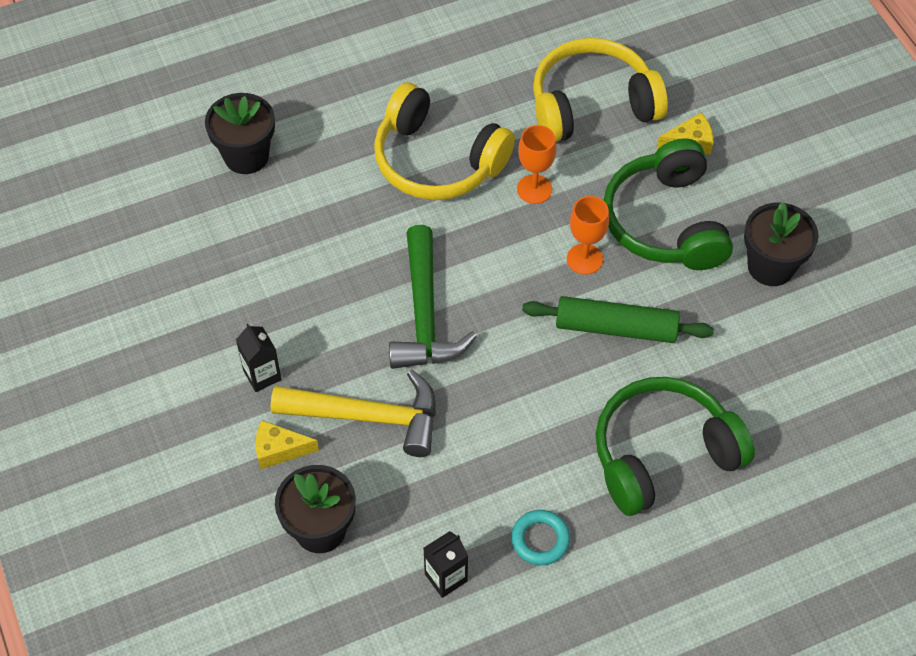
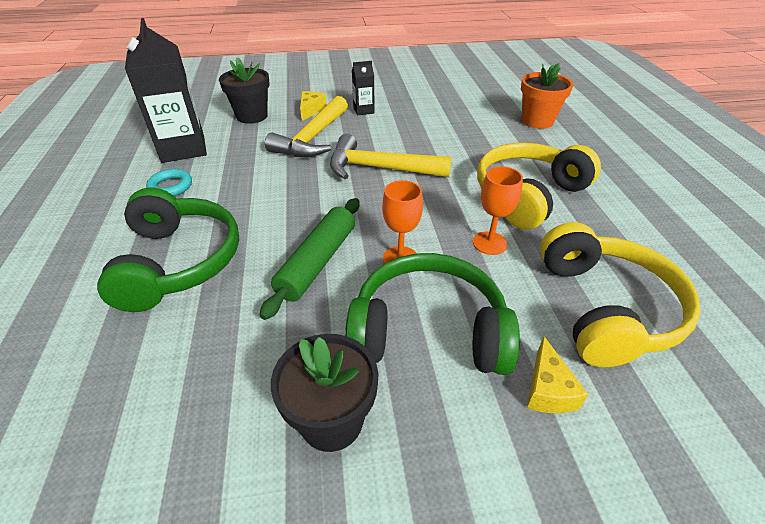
camera: 105 degrees right, 15 degrees down
black flower pot [205,93,275,174] -> orange flower pot [521,63,573,129]
green hammer [389,225,477,369] -> yellow hammer [330,134,452,179]
black carton [424,531,468,598] -> black carton [125,18,207,163], size x2.11

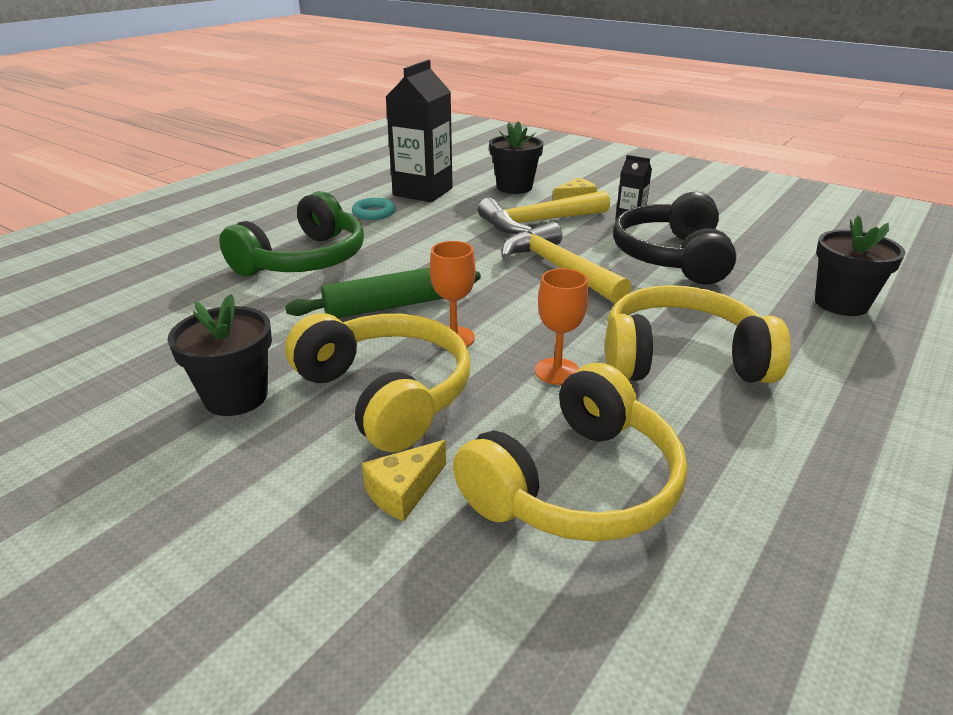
camera: 45 degrees right, 10 degrees down
green headphones [345,253,520,375] -> yellow headphones [285,313,470,452]
orange flower pot [521,63,573,129] -> black flower pot [815,215,906,316]
none -> black headphones [613,192,736,285]

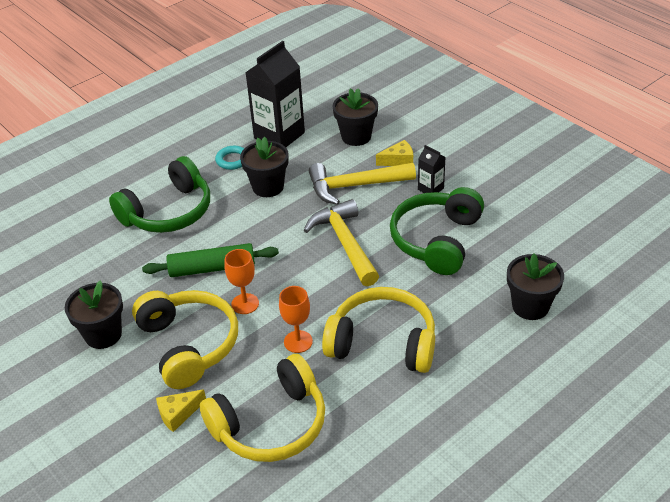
camera: 15 degrees right, 10 degrees up
black headphones [613,192,736,285] -> green headphones [390,187,484,275]
none -> black flower pot [240,136,289,197]

